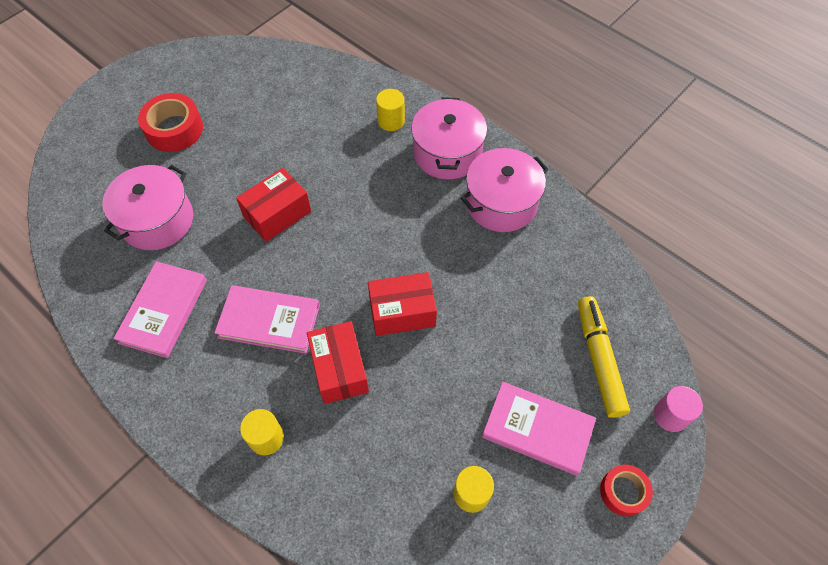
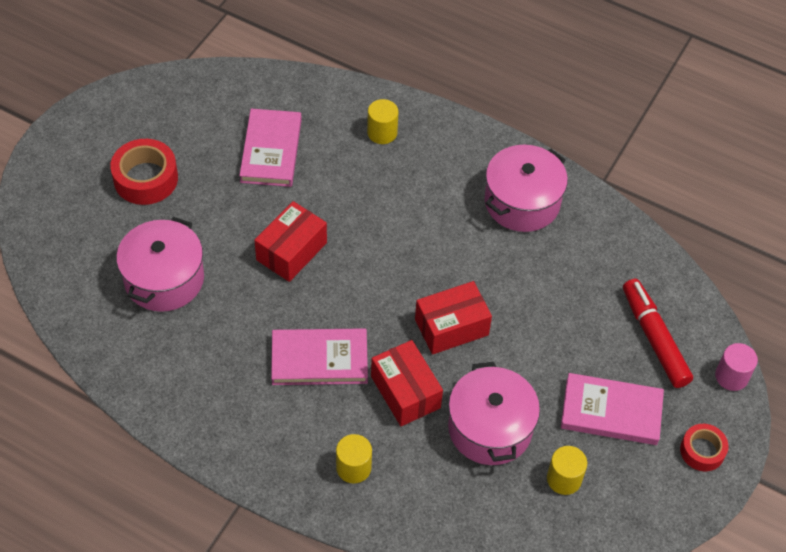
camera: 15 degrees left, 5 degrees down
pink book [113,261,207,358] -> pink book moved to [239,109,302,187]
pink pot [411,97,487,179] -> pink pot moved to [448,362,540,465]
yellow marker [578,296,630,418] -> red marker [623,279,693,388]

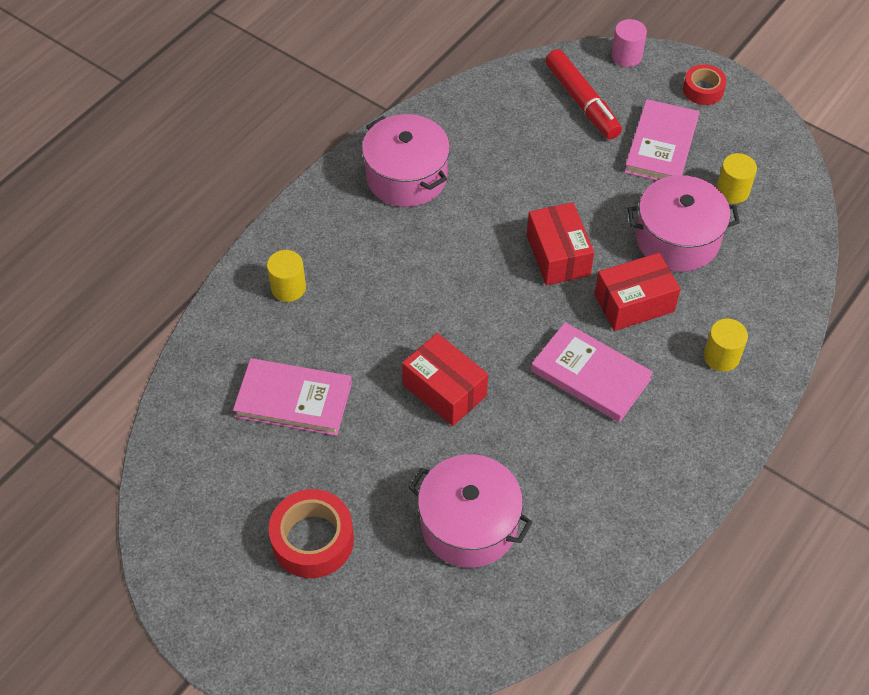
camera: 80 degrees left, 0 degrees up
pink book [271,328,368,385] -> pink book turned 60 degrees counterclockwise [531,322,653,422]
red marker [623,279,693,388] -> red marker turned 105 degrees counterclockwise [545,49,622,139]

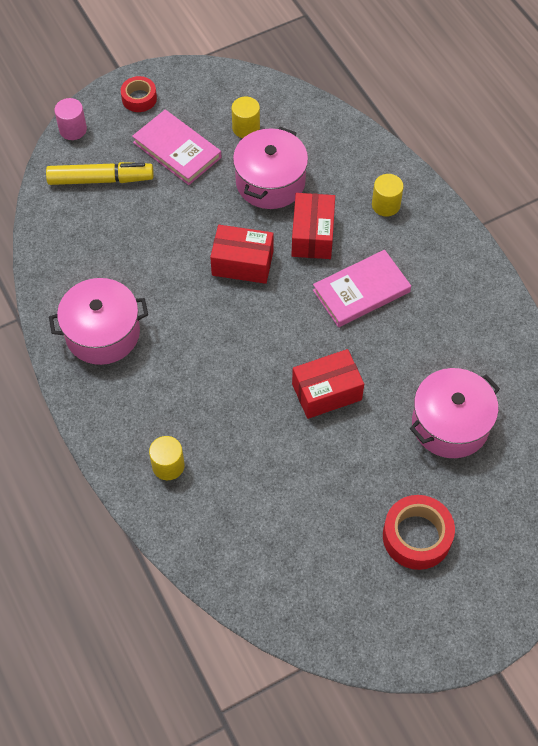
camera: 65 degrees left, 5 degrees up
pink book [233,358,352,436] -> none
red marker [545,49,622,139] -> yellow marker [46,162,154,185]

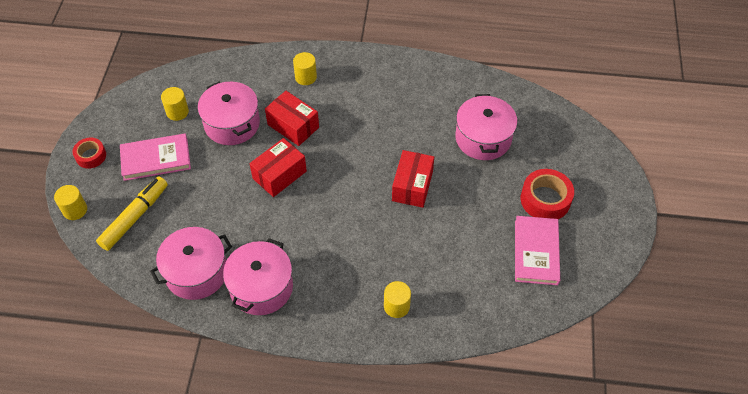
camera: 55 degrees left, 5 degrees down
pink cylinder [54,98,87,140] -> yellow cylinder [54,185,87,220]
pink book [313,250,411,327] -> pink book moved to [515,216,560,285]
none -> pink pot [150,227,232,300]

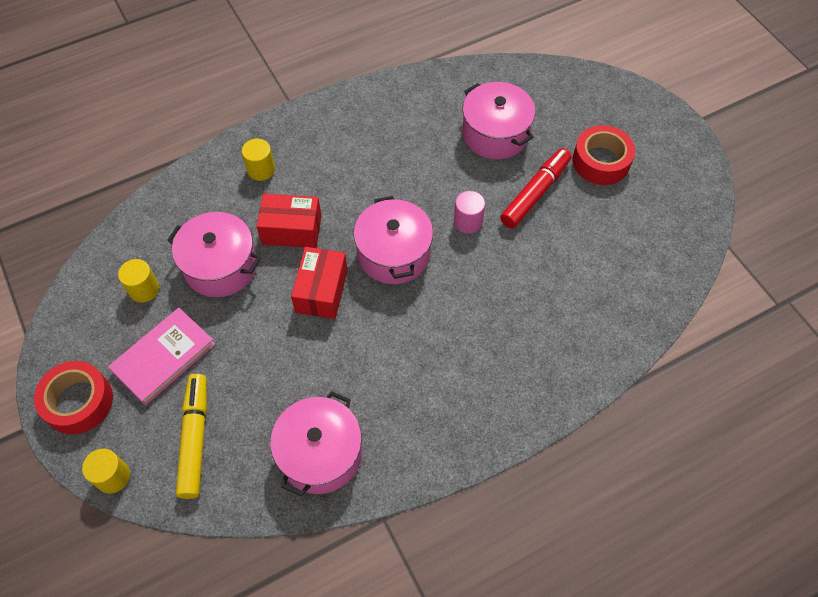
camera: 35 degrees left, 5 degrees up
red tape [72,138,106,169] -> red tape [34,361,113,434], size x1.61
pink pot [223,238,293,315] -> pink pot moved to [353,196,433,284]
yellow cylinder [384,281,411,318] -> none
red box [392,150,434,208] -> pink cylinder [454,191,485,234]
pink book [515,216,560,285] -> none
none -> red marker [500,148,572,228]

